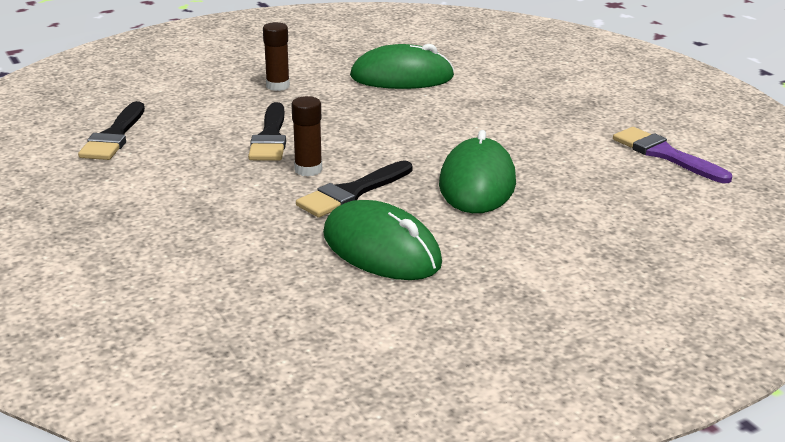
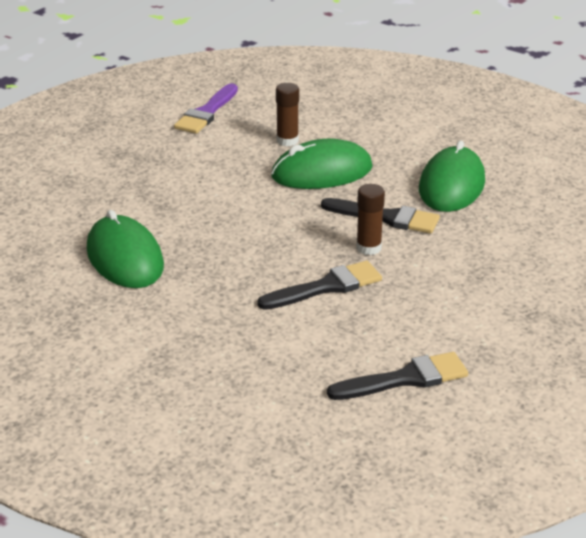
camera: 115 degrees left, 5 degrees up
brown glue stick [263,22,290,91] -> brown glue stick moved to [276,83,299,146]

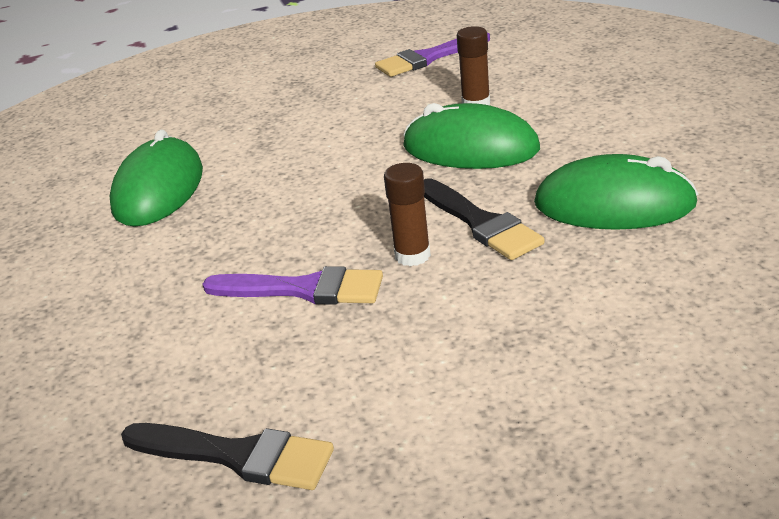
camera: 40 degrees right, 0 degrees up
black brush [257,261,382,310] -> purple brush [202,266,383,305]
green mouse [419,141,485,212] -> green mouse turned 45 degrees clockwise [534,154,699,230]

